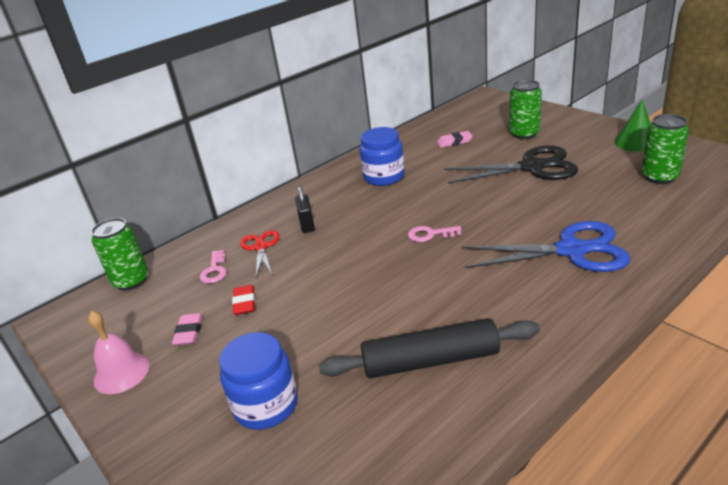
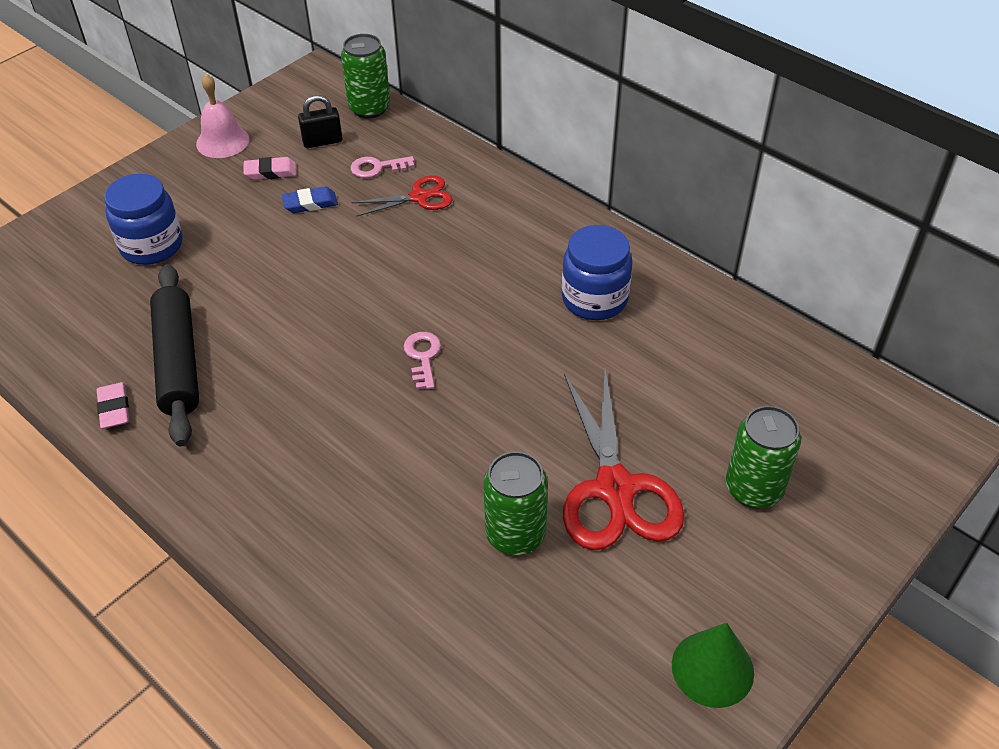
camera: 80 degrees right, 15 degrees up
red eraser [232,285,255,315] -> blue eraser [282,186,338,213]
black padlock [295,186,315,233] -> black padlock moved to [298,95,343,148]
pink eraser [437,131,473,148] -> pink eraser moved to [97,382,129,429]
black scissors [444,145,578,183] -> red scissors [563,368,684,550]
blue scissors [462,221,630,272] -> none
green can [641,114,689,184] -> green can moved to [483,451,548,555]

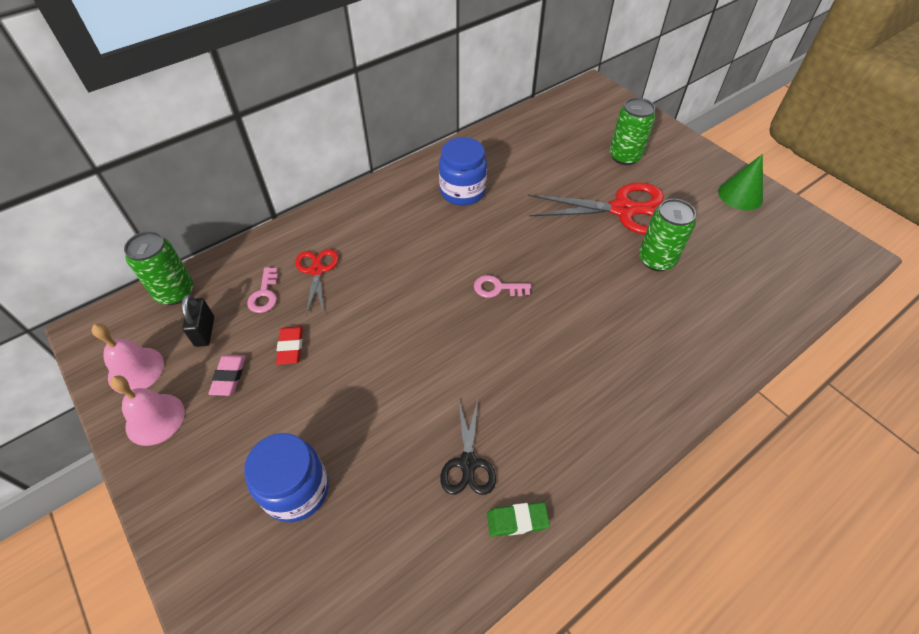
camera: 80 degrees left, 5 degrees up
pink eraser [97,382,129,429] -> green eraser [487,502,550,537]
black rolling pin [150,264,199,446] -> black scissors [440,400,496,495]
blue eraser [282,186,338,213] -> red eraser [276,326,303,365]
none -> pink bell [91,324,164,393]

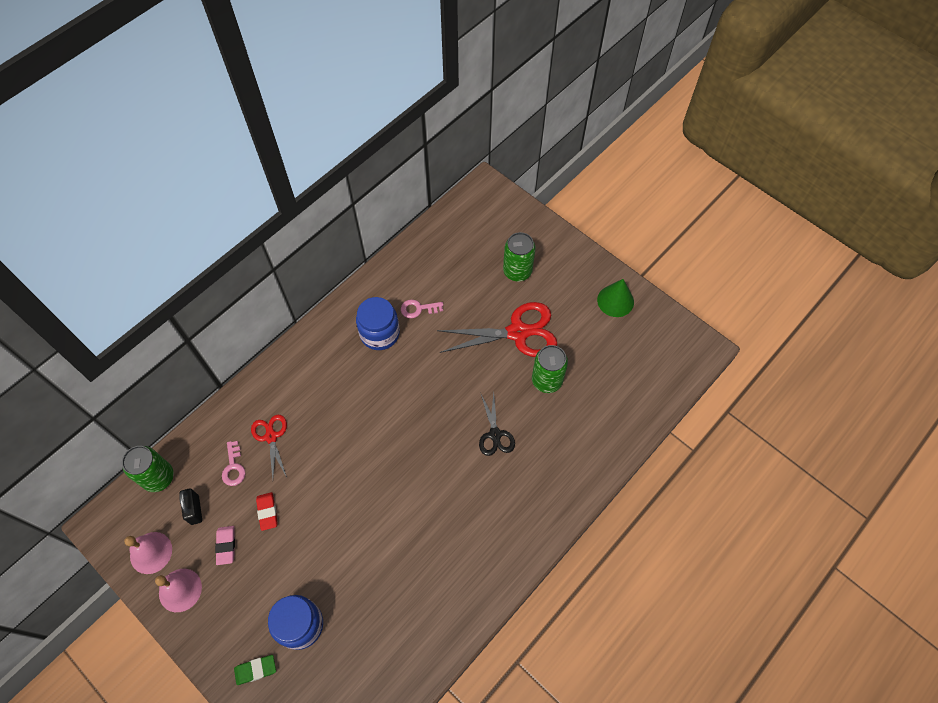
camera: 10 degrees left, 10 degrees up
black scissors [440,400,496,495] -> black scissors moved to [479,393,515,456]
pink key [474,275,531,298] -> pink key moved to [401,299,443,318]
green eraser [487,502,550,537] -> green eraser moved to [234,655,276,685]

